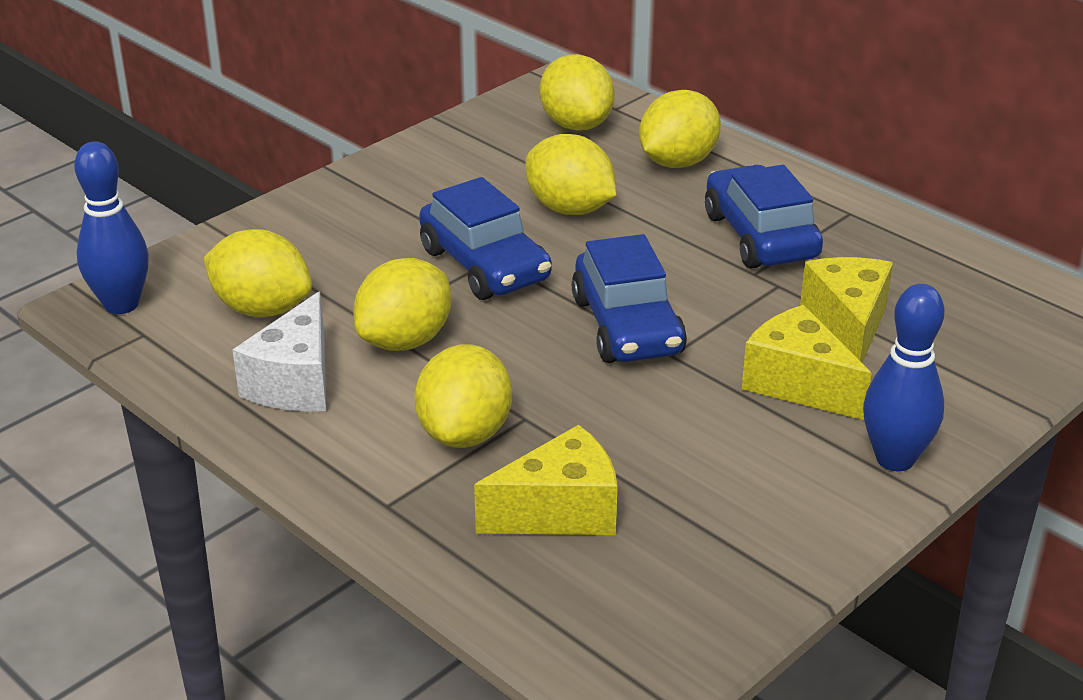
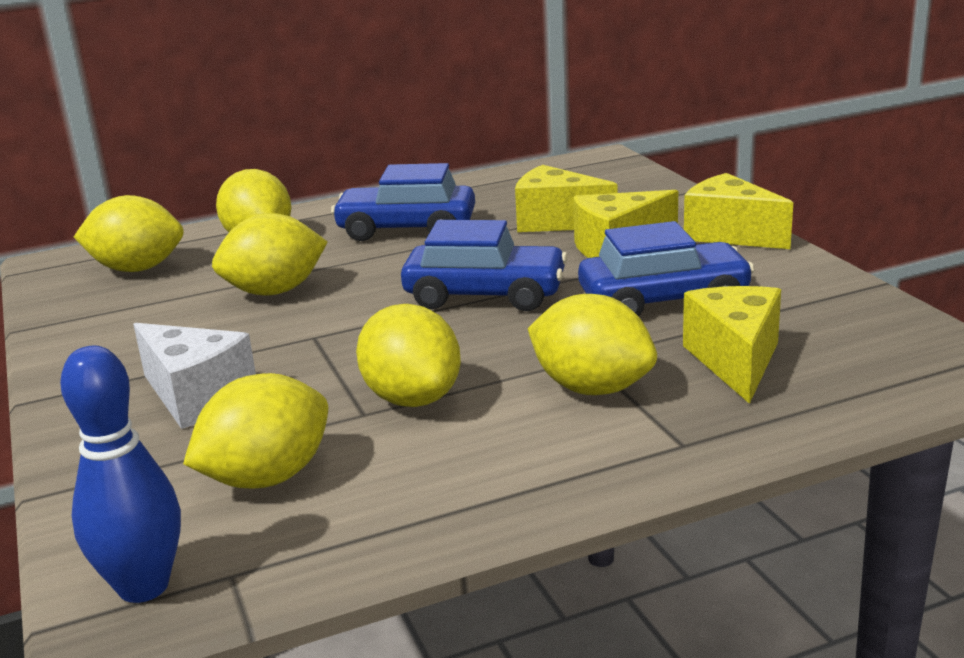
camera: 65 degrees left, 10 degrees down
white cheese [233,292,326,411] -> white cheese moved to [133,323,256,429]
blue car [419,177,552,300] -> blue car moved to [578,221,755,316]
blue bowling pin [863,284,944,471] -> yellow cheese [684,173,793,249]

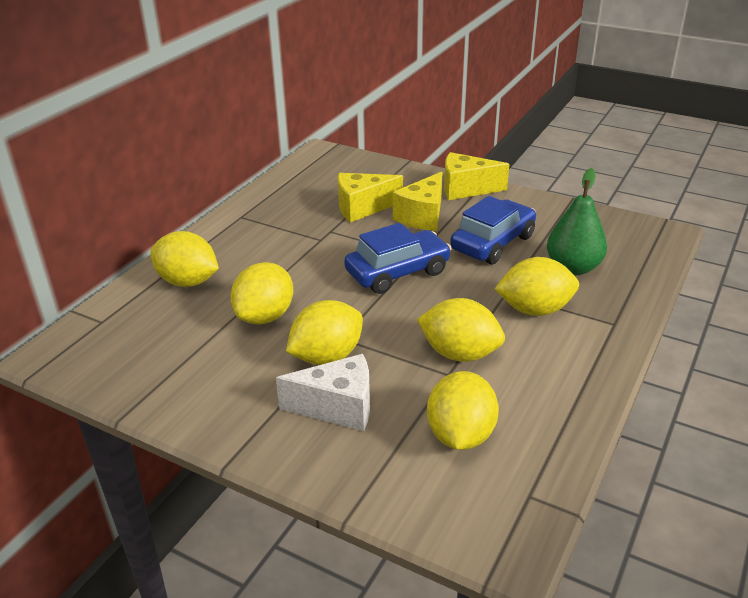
camera: 40 degrees left, 10 degrees up
blue bowling pin [60,346,181,603] -> none
yellow lemon [74,195,184,272] -> yellow lemon moved to [286,300,363,365]
blue car [331,163,475,241] -> none
yellow cheese [683,286,781,404] -> green pear [547,168,607,275]

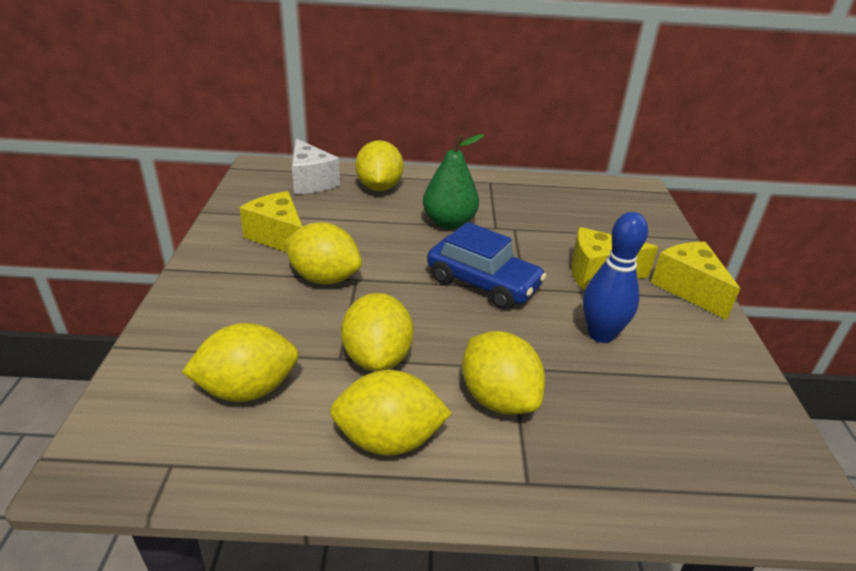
camera: 60 degrees right, 0 degrees up
yellow lemon [230,262,293,324] -> yellow lemon moved to [330,370,452,456]
white cheese [276,354,370,431] -> white cheese moved to [292,138,340,194]
yellow cheese [338,173,403,223] -> yellow cheese moved to [239,191,303,252]
blue car [450,196,536,264] -> blue bowling pin [583,212,648,343]
green pear [547,168,607,275] -> green pear moved to [423,134,484,229]

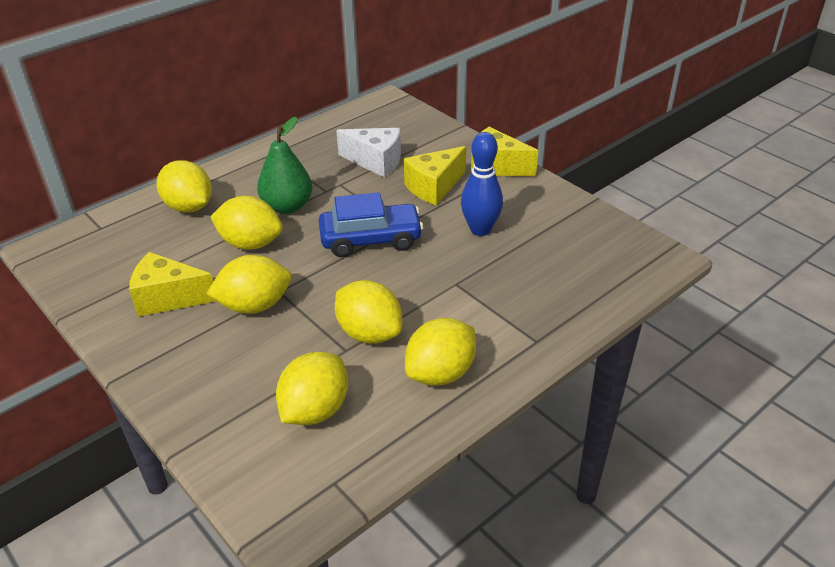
camera: 40 degrees left, 5 degrees up
white cheese [292,138,340,194] -> white cheese moved to [336,128,401,178]
yellow lemon [462,331,545,415] -> yellow lemon moved to [210,196,283,250]

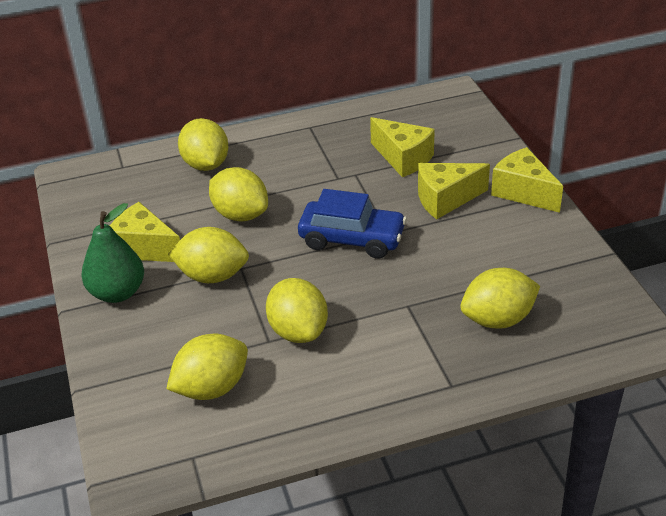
camera: 25 degrees right, 0 degrees up
green pear [257,117,312,214] -> green pear moved to [81,203,144,303]
white cheese [336,128,401,178] -> yellow cheese [370,117,435,177]
yellow lemon [405,318,476,386] -> yellow lemon moved to [460,268,540,329]
blue bowling pin [461,132,503,236] -> none

